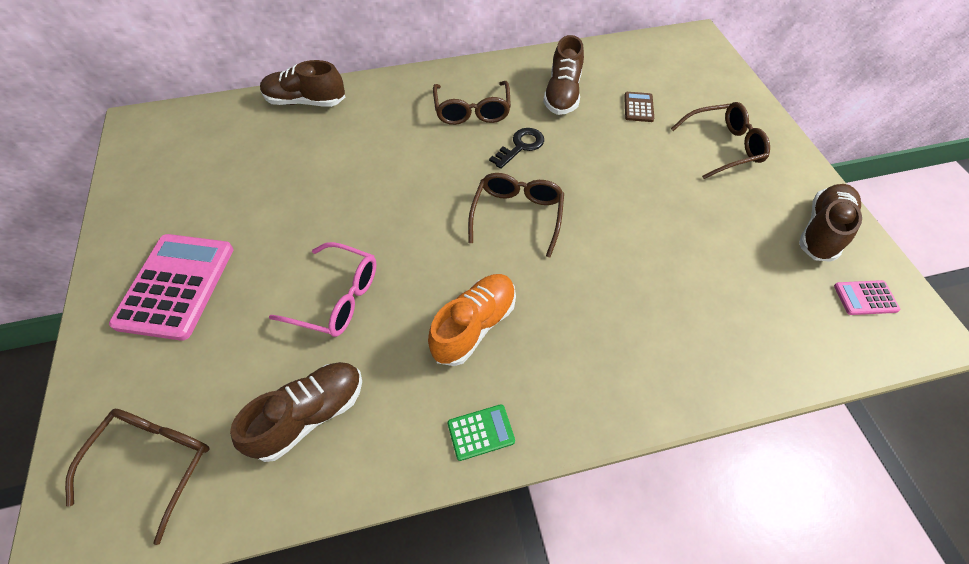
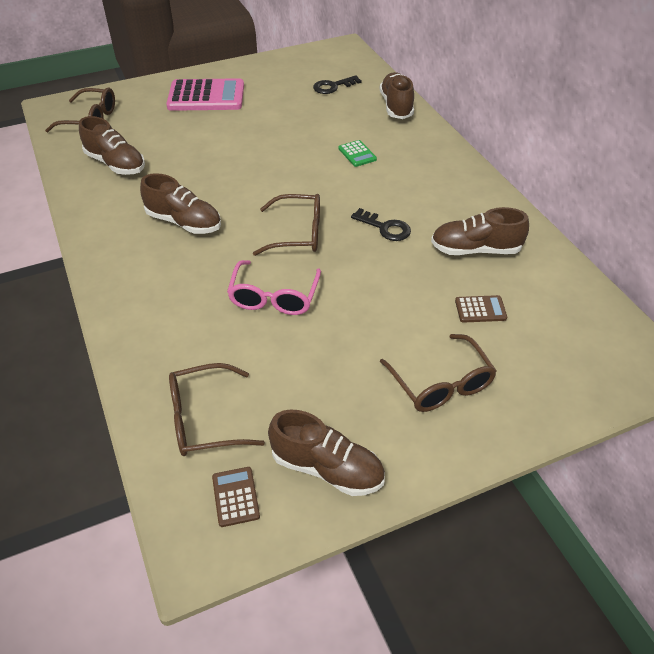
camera: 80 degrees right, 10 degrees down
pink glasses [269,242,376,337] -> pink glasses moved to [227,260,321,315]
orange shoe [428,274,516,366] -> brown shoe [140,173,221,234]
brown glasses [433,81,511,125] -> brown glasses moved to [169,363,265,456]
green calculator [448,404,515,461] -> green calculator moved to [338,140,377,167]
pink calculator [834,280,900,315] -> brown calculator [212,467,260,527]
none -> black key [313,75,362,94]

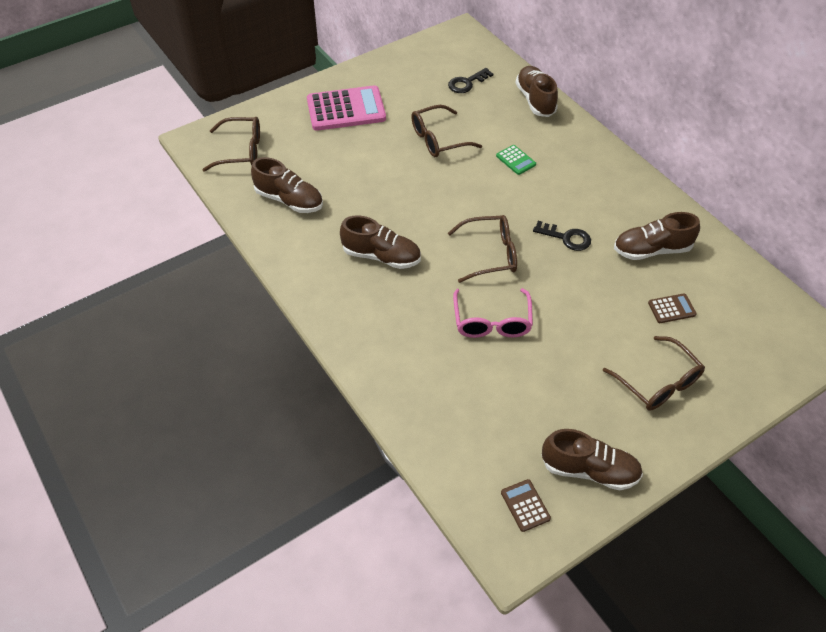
camera: 10 degrees left, 5 degrees up
brown glasses [169,363,265,456] -> brown glasses moved to [411,105,482,157]

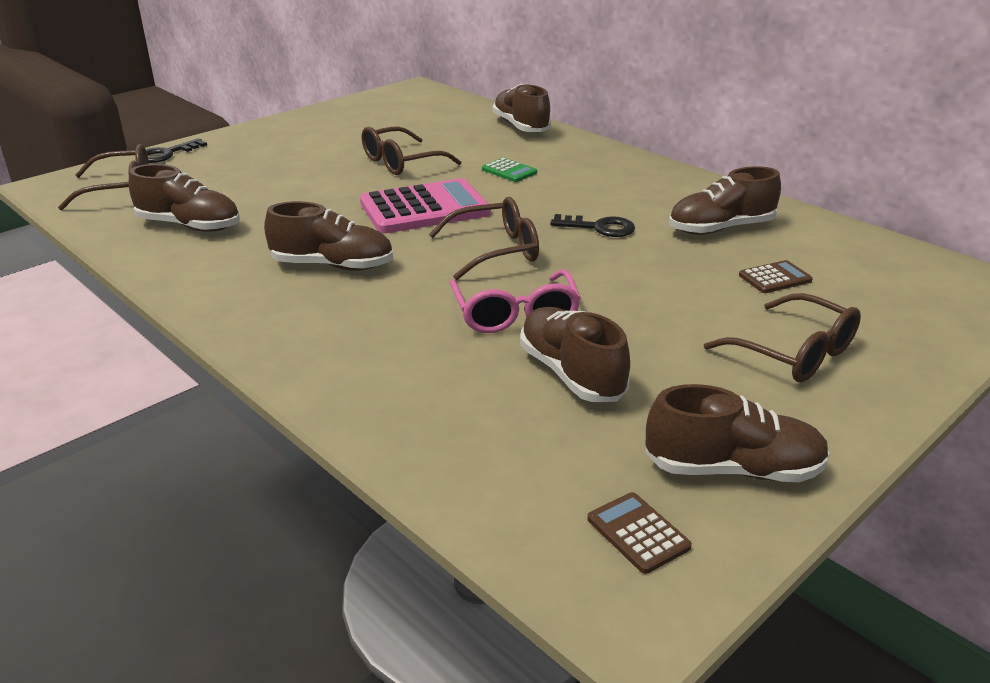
camera: 10 degrees left, 20 degrees down
pink calculator [307,85,386,131] -> pink calculator moved to [360,178,491,233]
black key [448,68,493,93] -> black key moved to [146,138,207,163]
none -> brown shoe [520,307,630,402]

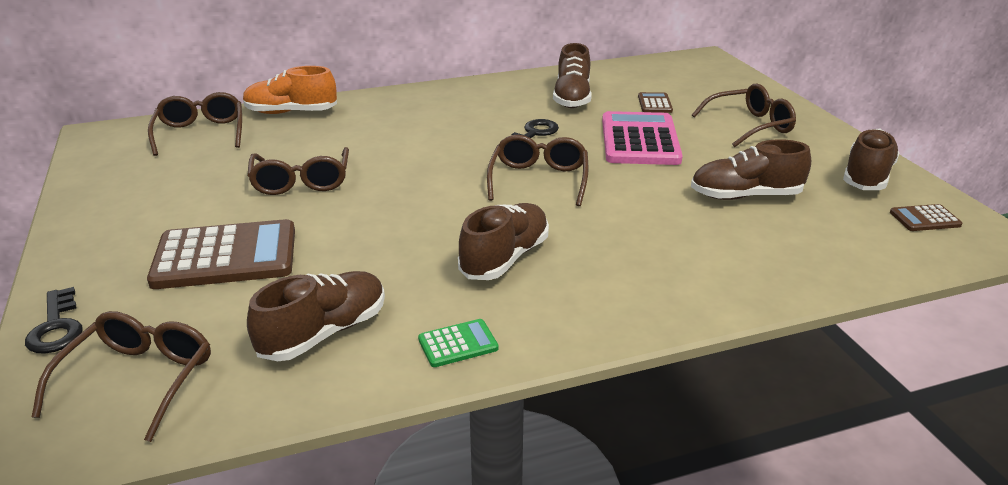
camera: 65 degrees left, 0 degrees up
pink calculator [360,178,491,233] -> pink calculator moved to [602,111,683,165]
pink glasses [450,269,581,333] -> none
green calculator [482,158,537,182] -> green calculator moved to [418,319,499,367]
brown shoe [492,84,551,132] -> orange shoe [243,66,337,114]
none -> brown calculator [147,219,295,289]
none -> brown glasses [148,92,242,156]

